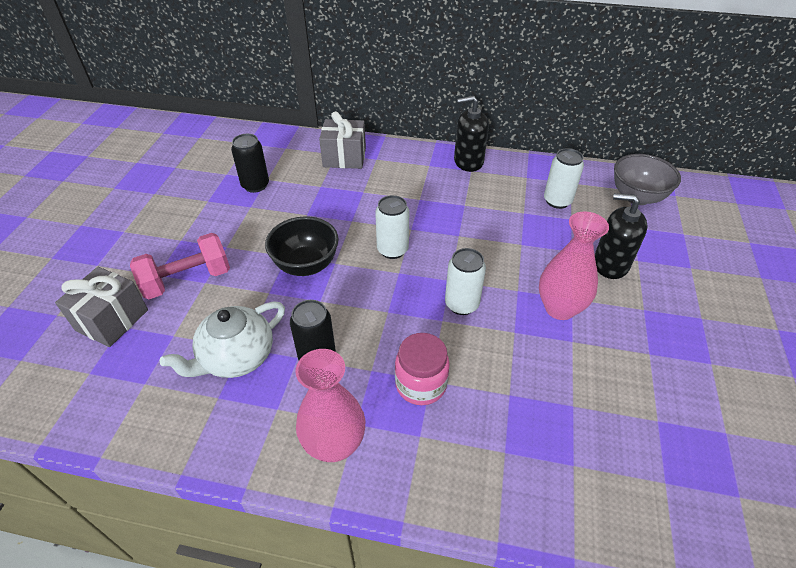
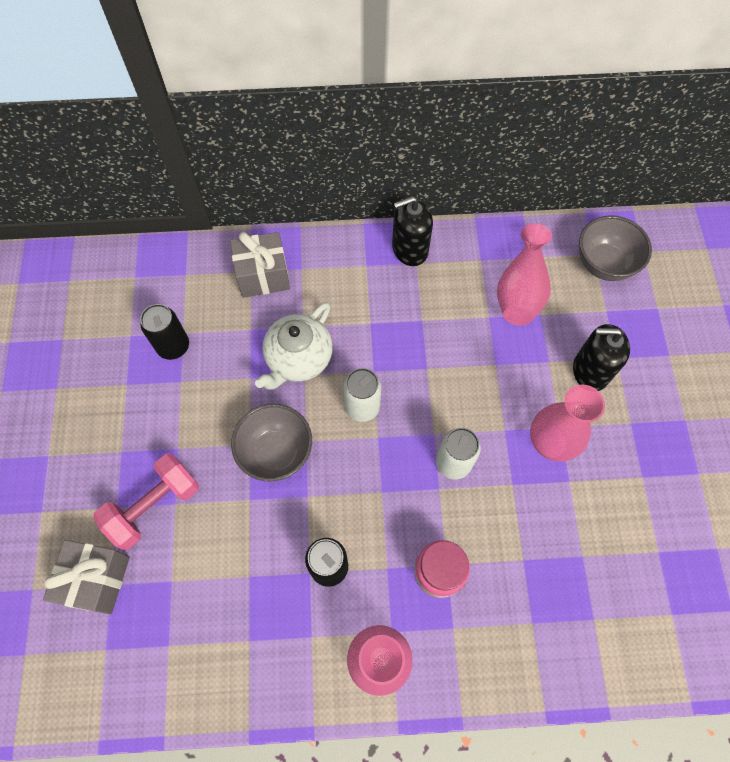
camera: 15 degrees left, 20 degrees up
white teapot [160,302,285,378] -> white teapot moved to [255,302,333,390]
black bowl [265,216,339,276] -> grey bowl [231,404,312,481]
white can [544,148,584,209] -> pink vase [497,224,552,325]

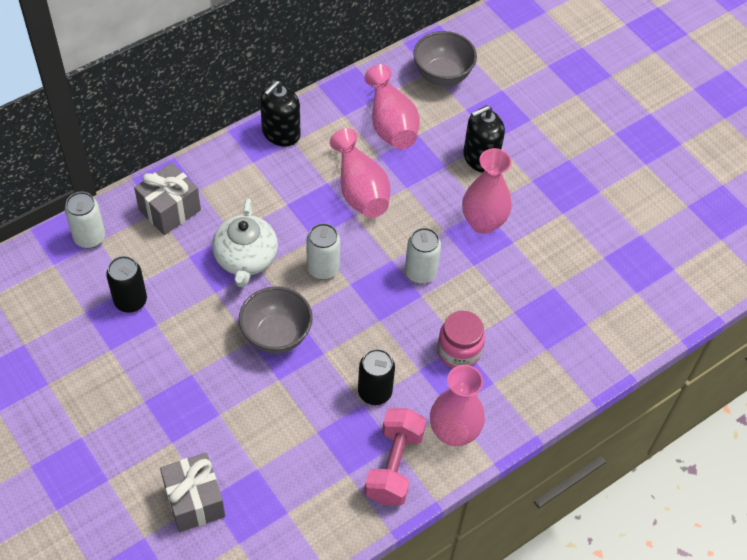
camera: 35 degrees left, 10 degrees down
pink dumbbell [93,454,199,550] -> pink dumbbell moved to [364,408,426,506]
none -> white can [65,192,105,248]
none -> pink vase [330,128,390,218]

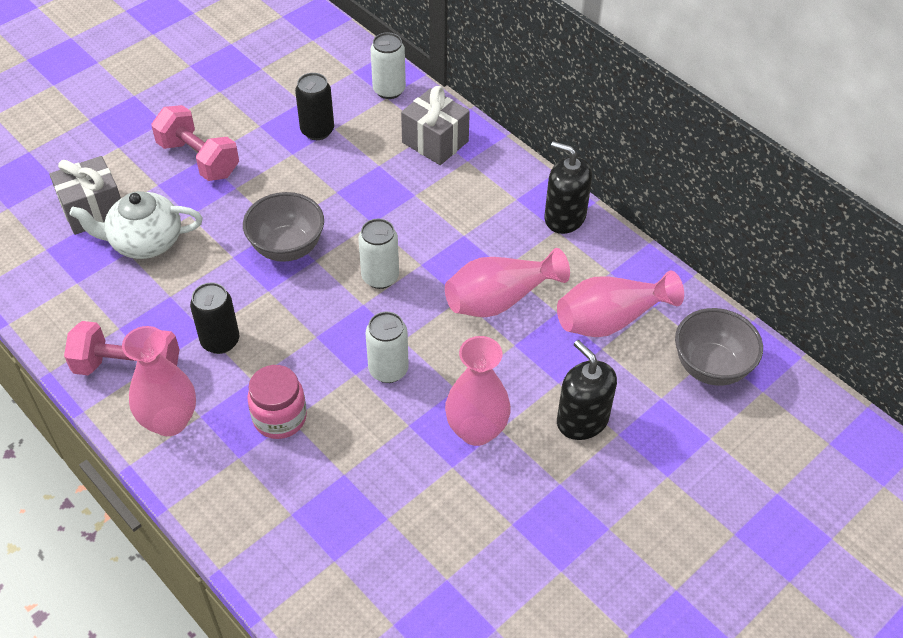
camera: 85 degrees right, 5 degrees down
white teapot [212,198,278,287] -> white teapot moved to [70,191,203,259]
none -> pink dumbbell [151,105,239,181]

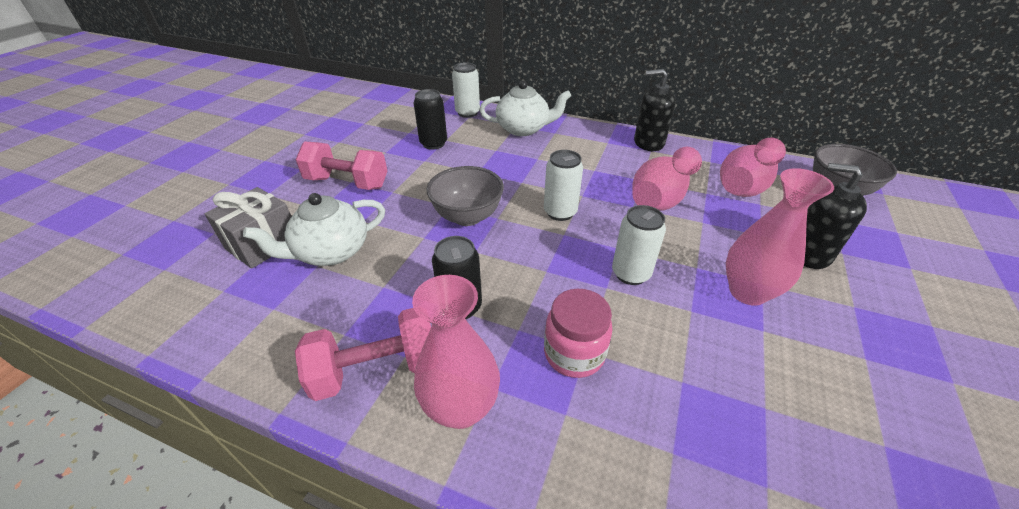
camera: 25 degrees left, 10 degrees down
grey gift [401,86,470,165] -> white teapot [480,81,571,136]

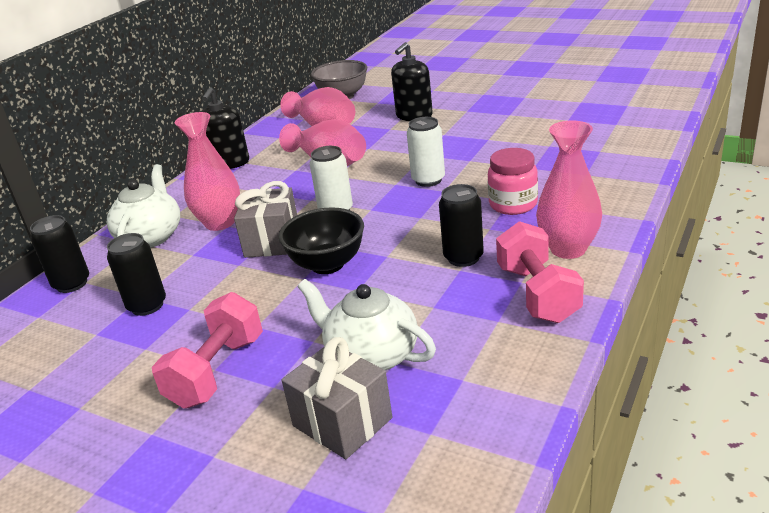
camera: 80 degrees left, 10 degrees down
white teapot [243,193,385,266] -> white teapot turned 150 degrees clockwise [298,279,436,371]
grey bowl [426,166,504,226] -> black bowl [279,207,364,274]
white can [452,63,480,118] -> black can [30,215,89,293]
pink vase [726,168,834,306] -> pink vase moved to [175,112,240,231]
none -> grey gift [234,181,297,258]

